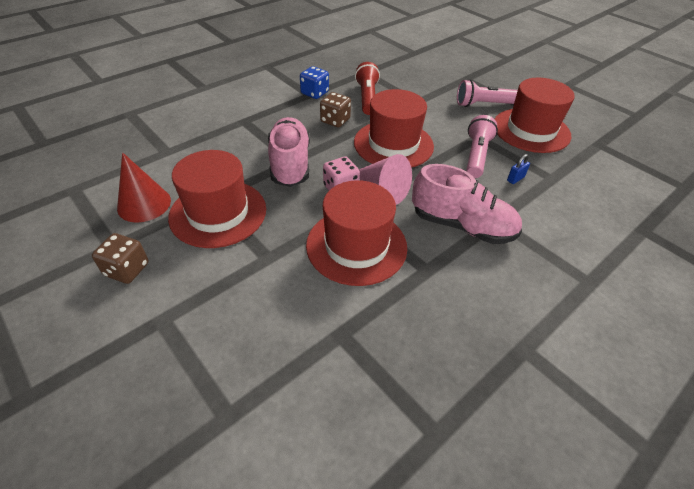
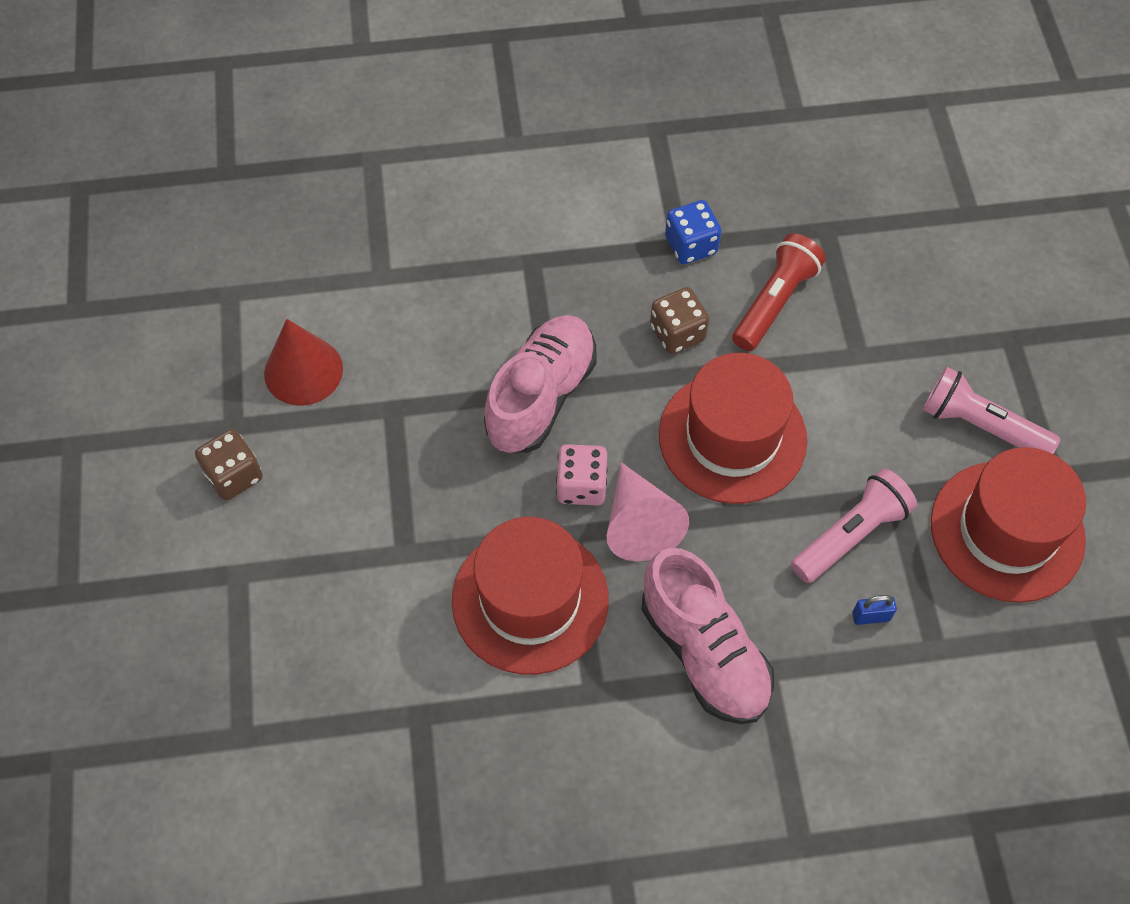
camera: 35 degrees right, 15 degrees up
red hat [168,150,266,248] -> none

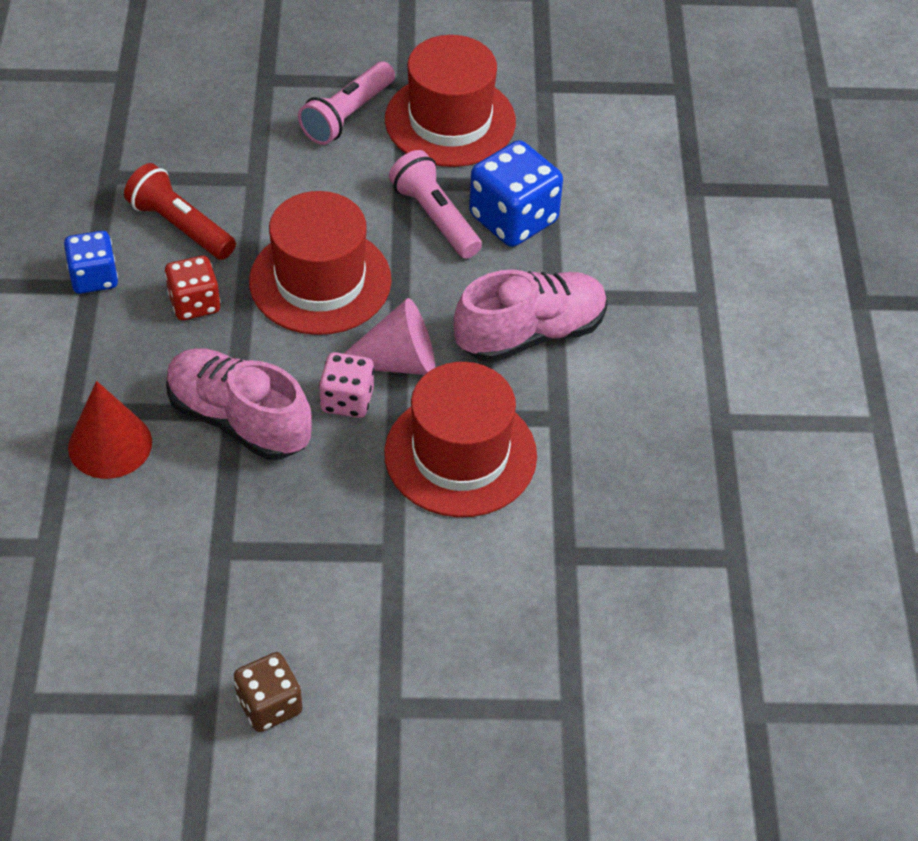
camera: 85 degrees left, 10 degrees down
red cone [264,319,343,406] -> red cone moved to [68,381,152,479]
brown dice [650,287,709,354] -> red dice [165,256,220,321]
blue padlock [852,595,897,625] -> blue dice [469,140,563,247]

